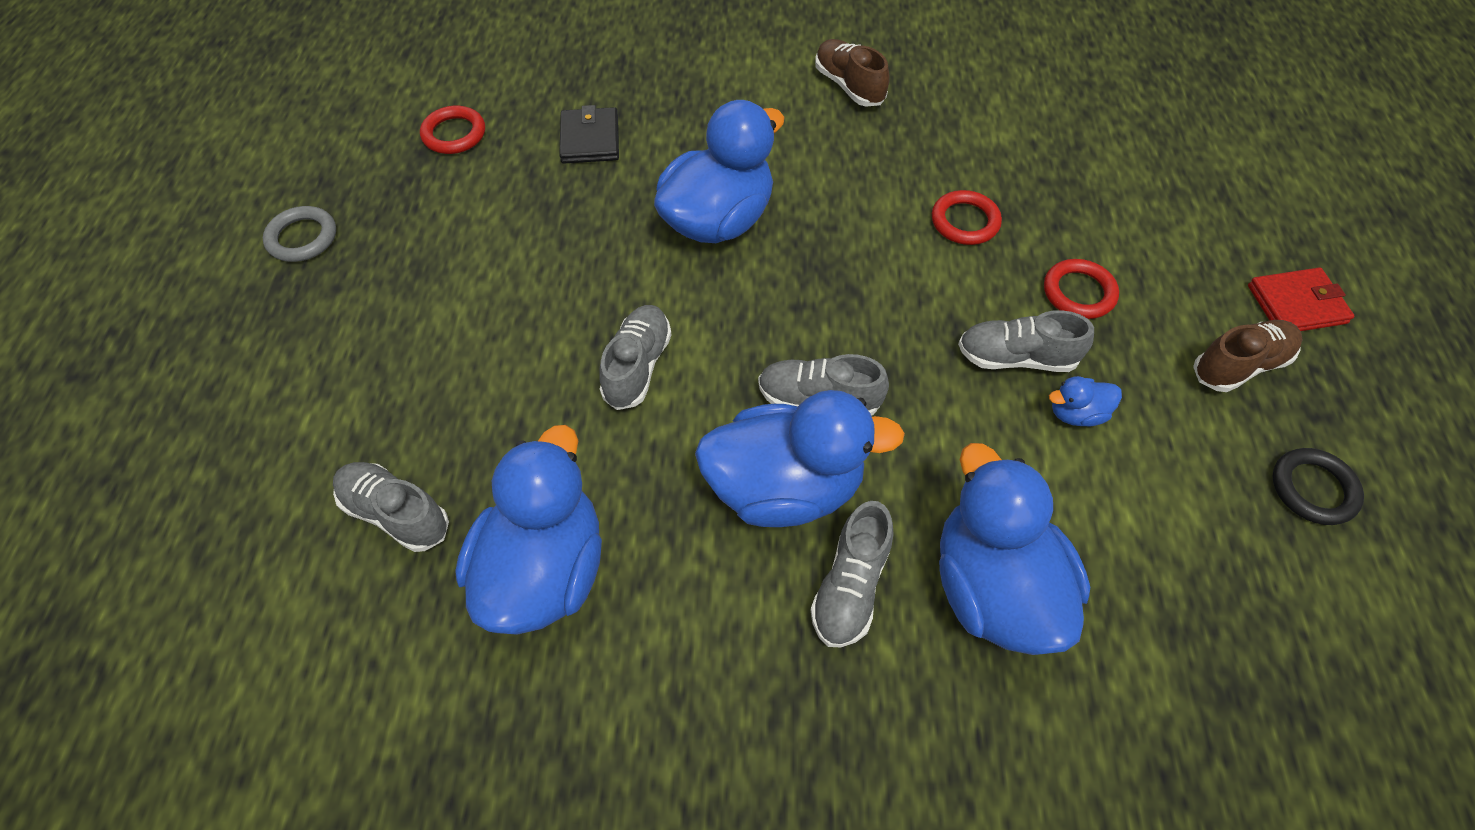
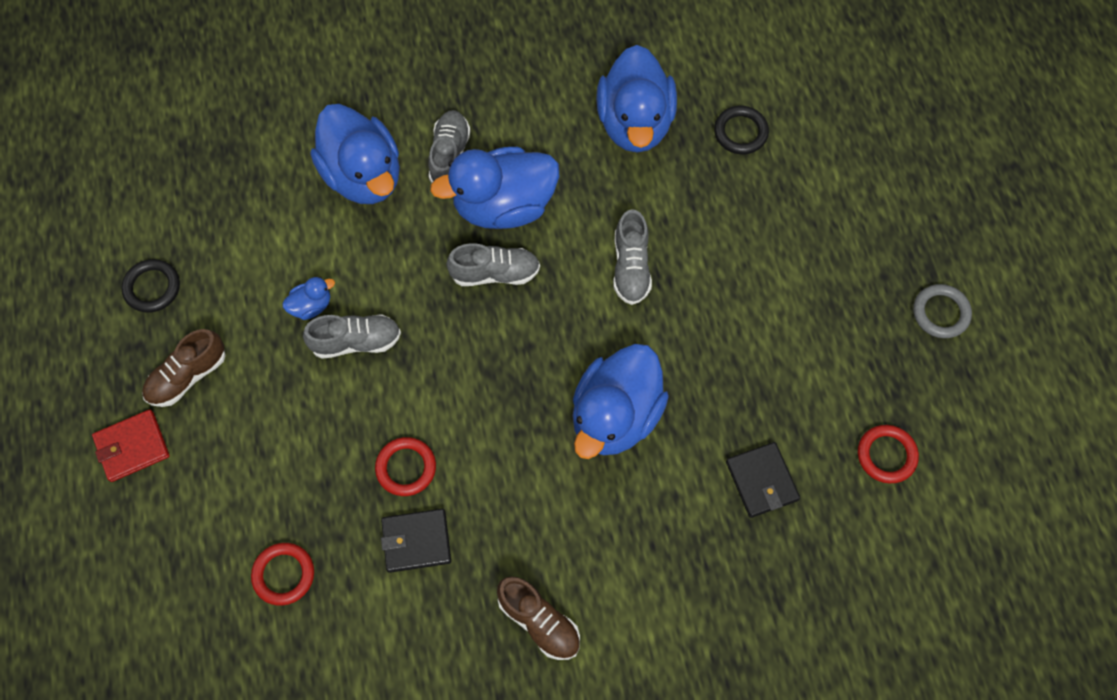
camera: 165 degrees right, 10 degrees up
grey shoe [333,462,449,552] -> black ring [714,106,769,154]
red ring [1044,259,1119,319] -> red ring moved to [251,543,314,606]
none -> black wallet [381,509,451,573]

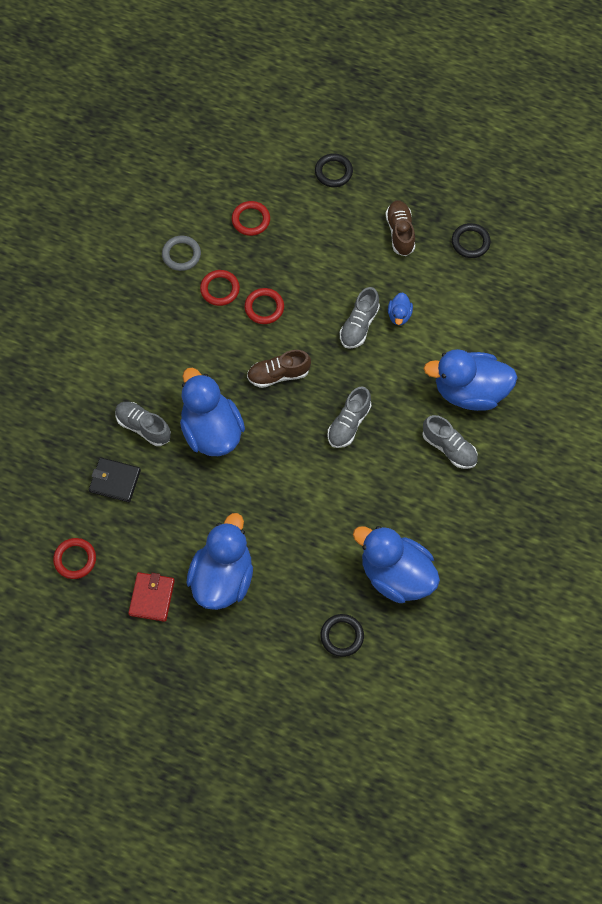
camera: 125 degrees right, 0 degrees up
red wallet [92,409,170,482] -> red wallet moved to [128,572,175,622]
black wallet [381,509,451,573] -> red ring [200,270,240,306]
blue duck [430,147,559,229] -> blue duck moved to [186,513,253,610]
brown shoe [497,576,580,660] -> brown shoe moved to [247,350,311,388]
grey shoe [614,209,652,305] -> grey shoe moved to [115,402,171,446]
grey ring [913,284,972,338] -> grey ring moved to [162,236,201,271]
none -> black ring [315,153,353,187]

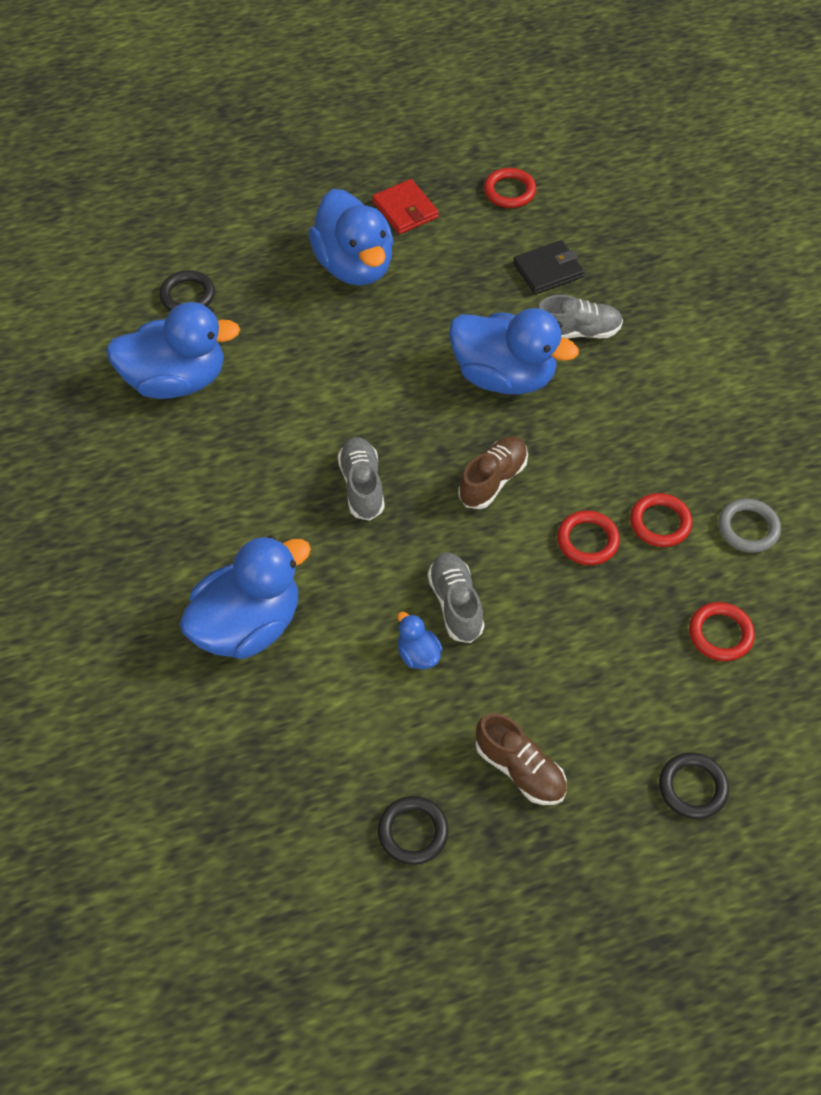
camera: 140 degrees right, 10 degrees down
grey shoe [423,415,478,469] -> none

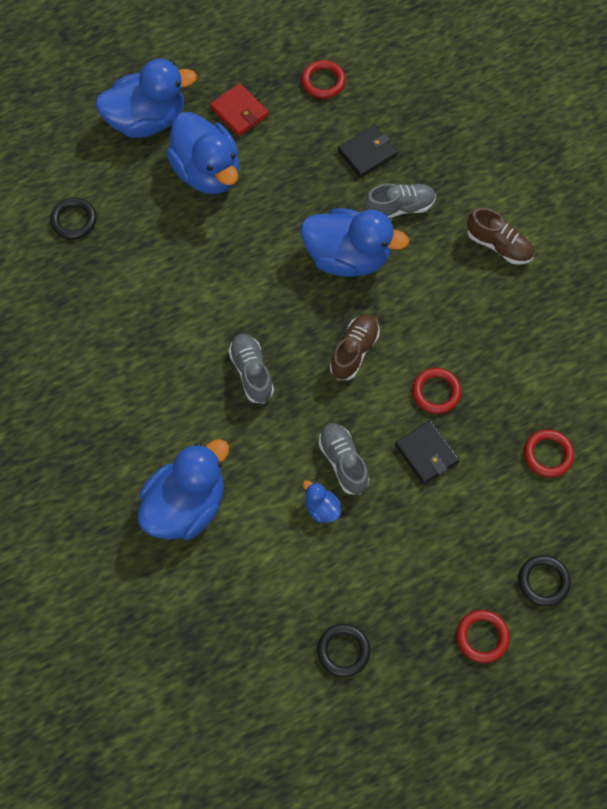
camera: 10 degrees left, 10 degrees up
blue duck [106,302,240,399] -> blue duck moved to [95,59,197,138]
brown shoe [476,713,567,805] -> brown shoe moved to [467,208,534,265]
red ring [630,493,692,547] -> red ring moved to [457,610,510,663]
grey ring [718,498,781,553] -> none
none -> black wallet [395,420,460,485]

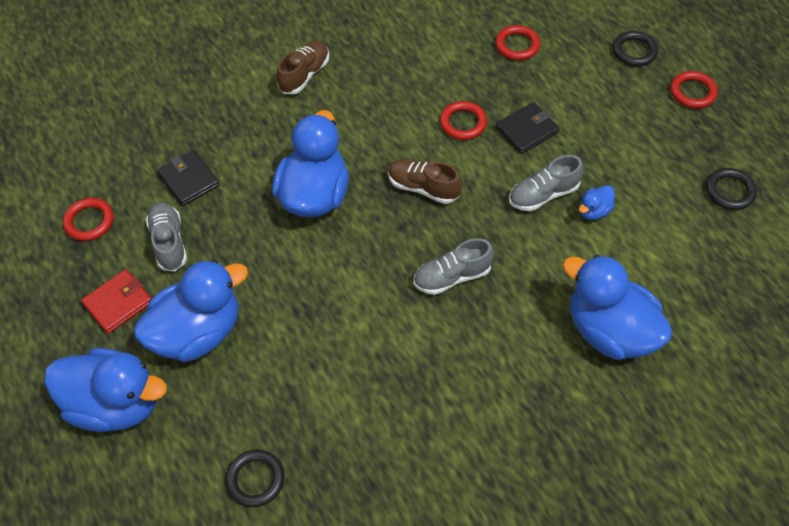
camera: 90 degrees left, 10 degrees down
blue duck [95,59,197,138] -> blue duck turned 120 degrees clockwise [44,348,167,432]
grey shoe [365,184,436,218] -> grey shoe moved to [146,202,187,272]

